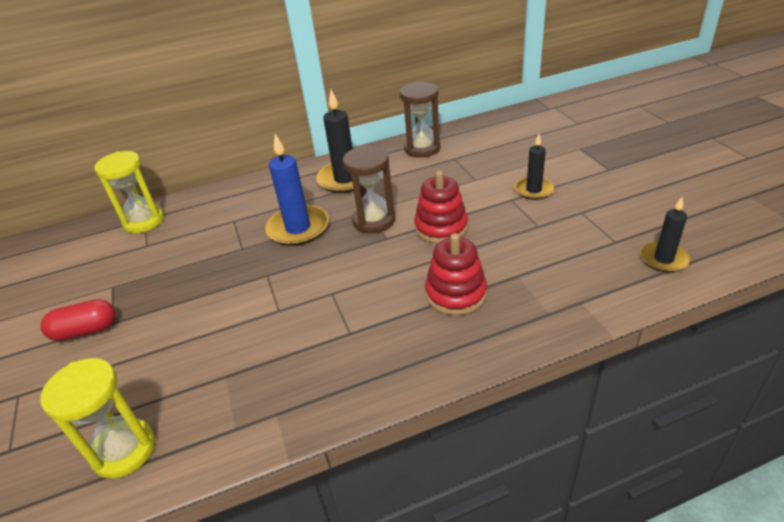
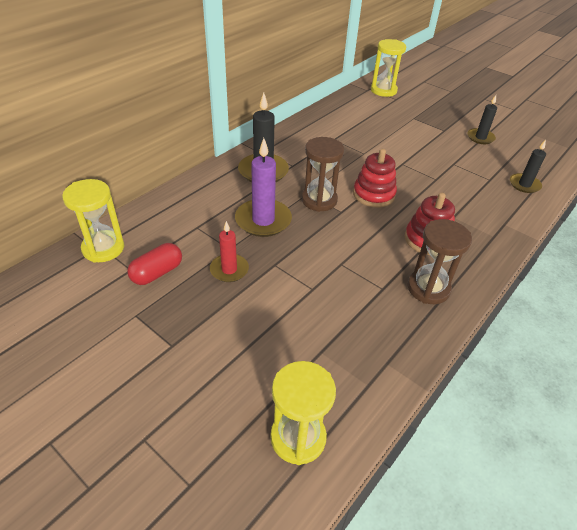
camera: 35 degrees left, 5 degrees up
red capsule [41,299,115,341] -> red capsule moved to [127,243,182,285]
blue candle [265,134,329,246] -> purple candle [235,138,292,237]
brown hourglass [400,82,440,158] -> brown hourglass moved to [407,219,472,304]
black candle [515,134,554,200] -> black candle moved to [467,95,497,144]
none -> red candle [210,221,249,282]
none -> yellow hourglass [371,39,406,97]

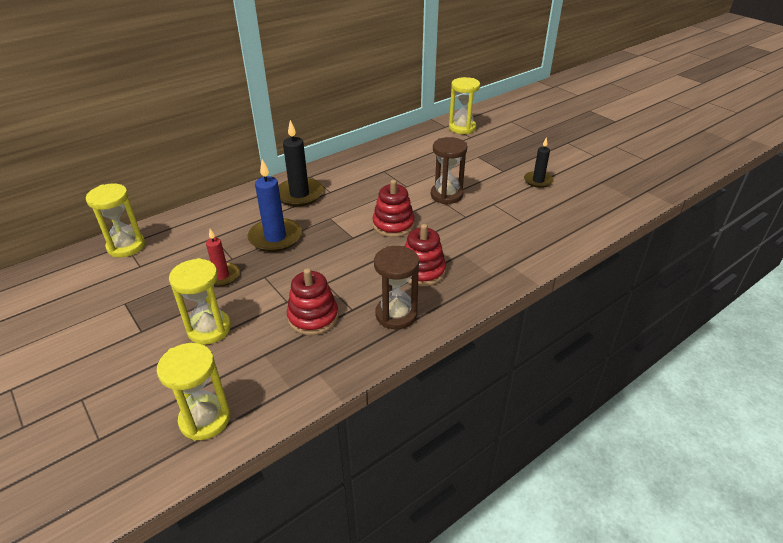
camera: 15 degrees right, 5 degrees down
red capsule [127,243,182,285] -> none
purple candle [235,138,292,237] -> blue candle [247,159,302,252]
brown hourglass [302,137,344,212] -> brown hourglass moved to [431,137,467,204]
black candle [510,140,546,193] -> none
none -> yellow hourglass [169,258,231,344]
none -> red stacking toy [287,268,339,335]

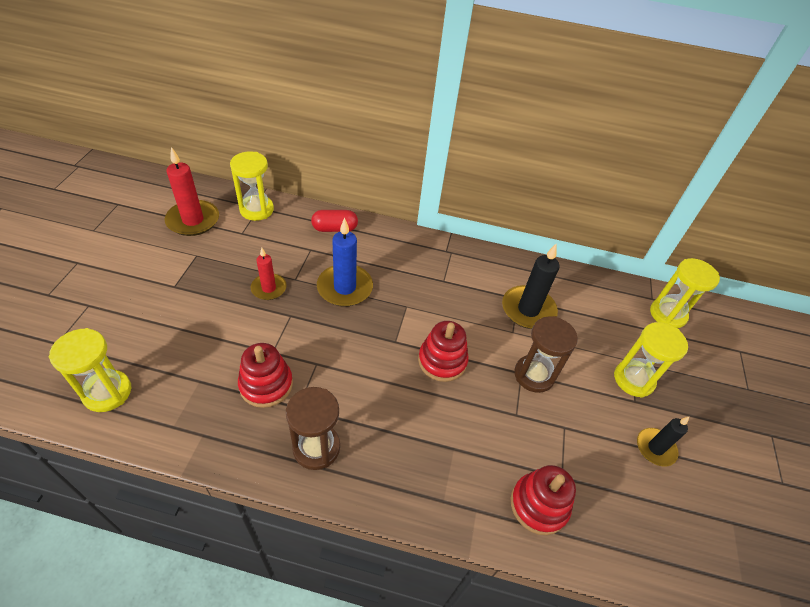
camera: 45 degrees right, 10 degrees up
yellow hourglass [169,258,231,344] -> yellow hourglass moved to [614,322,688,398]
black candle [278,120,324,206] -> black candle moved to [502,244,560,329]
red stacking toy [405,224,446,286] -> red stacking toy moved to [511,465,576,535]
none -> red candle [164,147,219,236]
none -> red capsule [311,210,358,232]

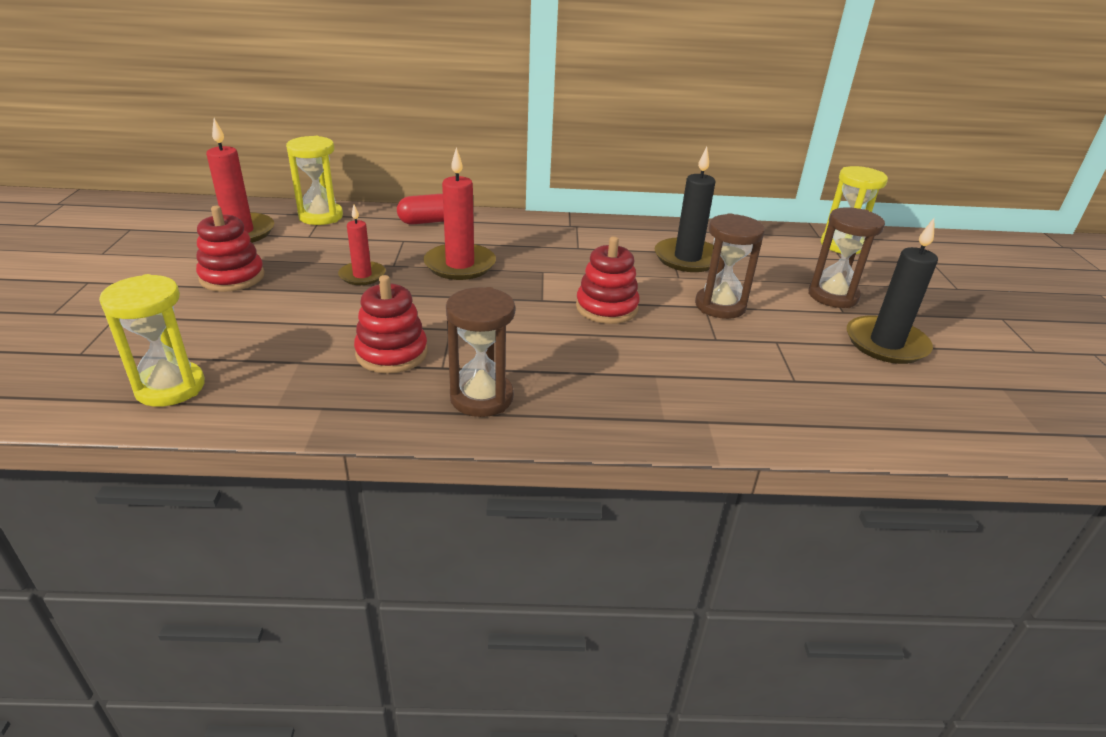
camera: 10 degrees left, 15 degrees down
blue candle [317,218,373,307] -> red candle [424,147,496,280]
red stacking toy [511,465,576,535] -> red stacking toy moved to [196,206,265,292]
yellow hourglass [614,322,688,398] -> brown hourglass [808,207,885,308]
black candle [637,417,689,467] -> black candle [847,218,938,364], size x1.62

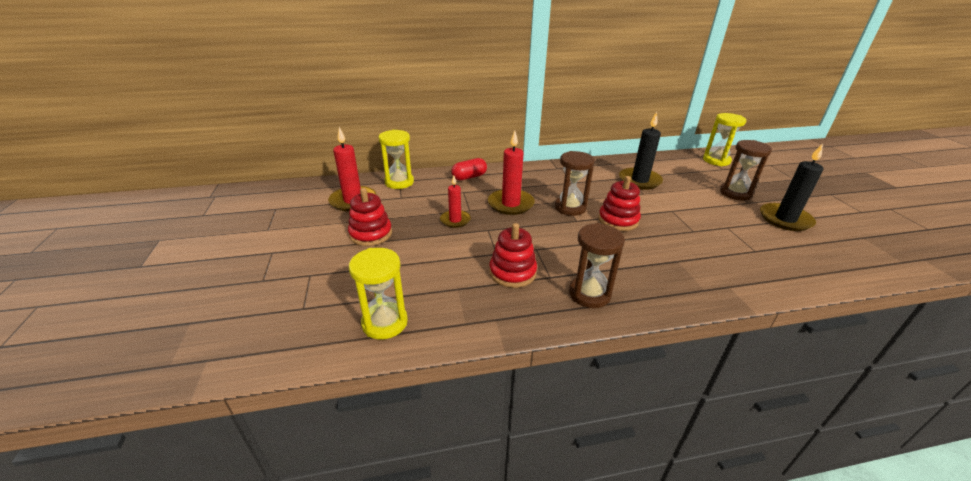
camera: 10 degrees left, 0 degrees up
brown hourglass [695,213,765,319] -> brown hourglass moved to [555,151,595,216]

